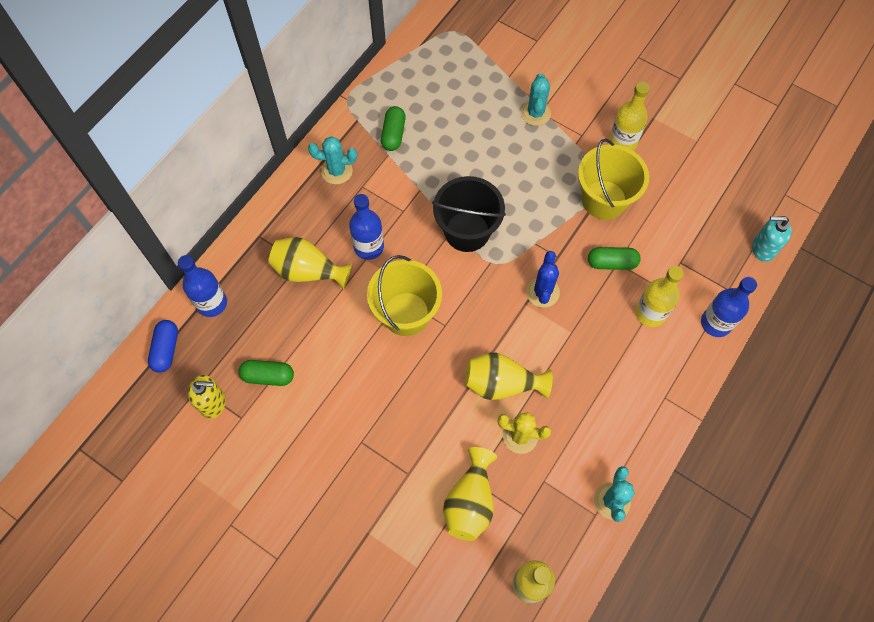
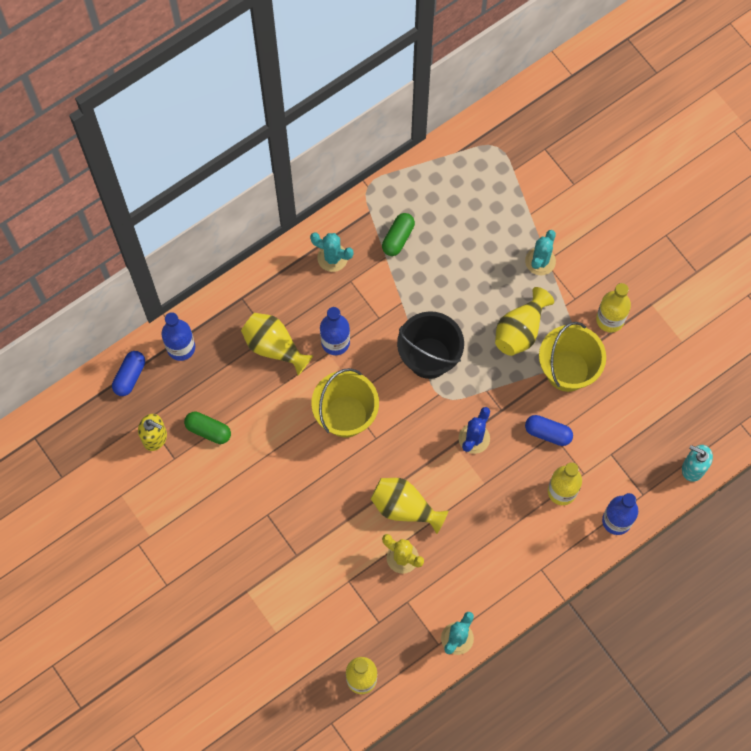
camera: 20 degrees right, 5 degrees up
yellow vase [443,447,497,541] -> yellow vase moved to [495,287,554,356]
green capsule [588,247,641,270] -> blue capsule [525,415,573,446]

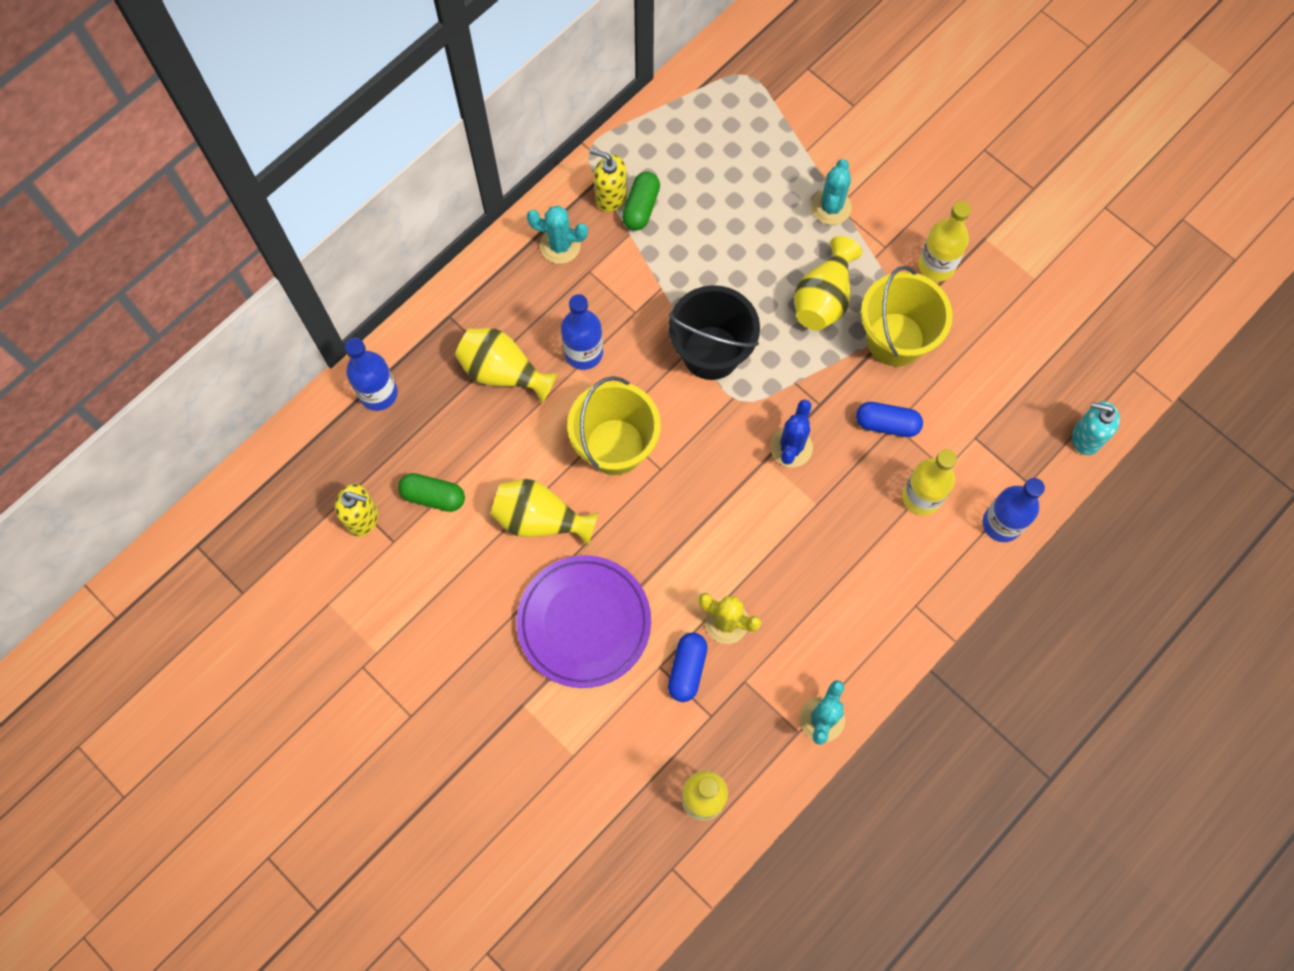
camera: 10 degrees left, 0 degrees up
blue capsule [112,351,145,396] -> blue capsule moved to [668,632,707,702]
yellow vase [371,478,449,534] -> yellow vase moved to [491,479,598,546]
none -> purple plate [517,555,651,688]
none -> yellow soap dispenser [590,149,627,212]

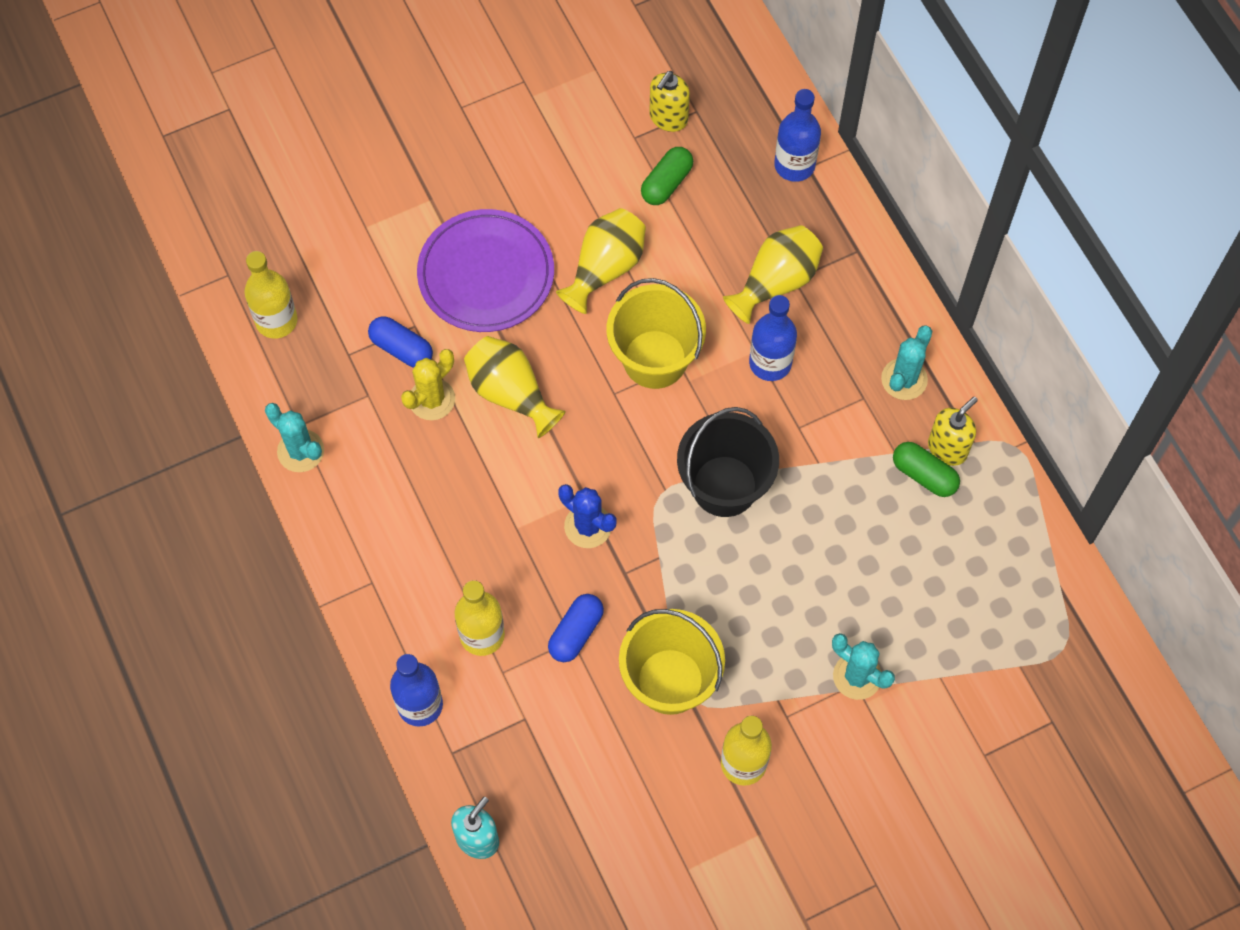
camera: 110 degrees right, 5 degrees down
yellow vase [794,236,862,330] -> yellow vase moved to [464,336,566,438]

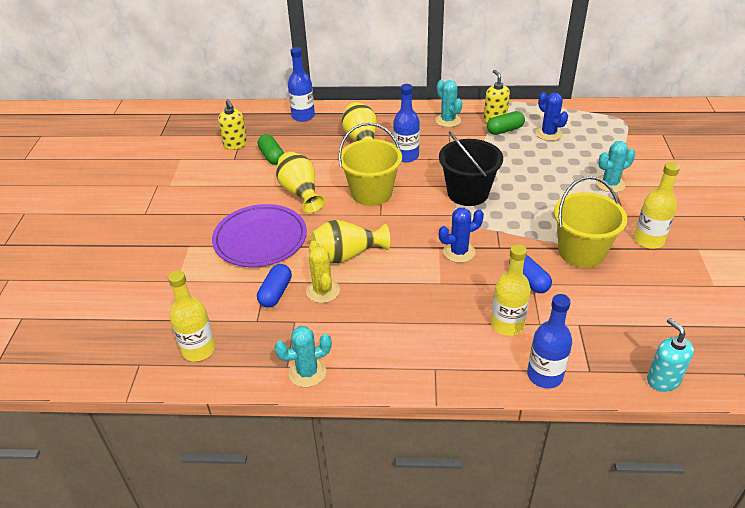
camera: 60 degrees left, 25 degrees down
blue capsule [368,316,433,368] -> blue capsule turned 45 degrees counterclockwise [257,264,292,308]
none -> blue cactus [536,92,568,141]

